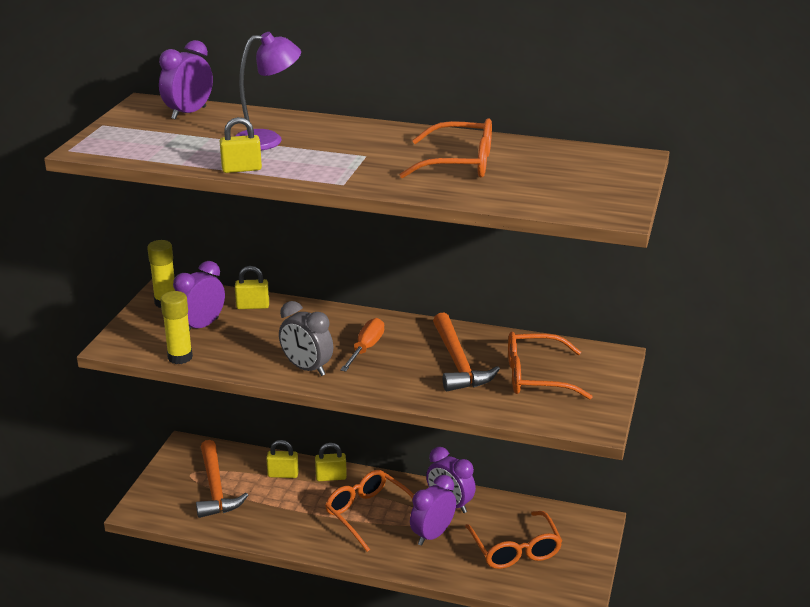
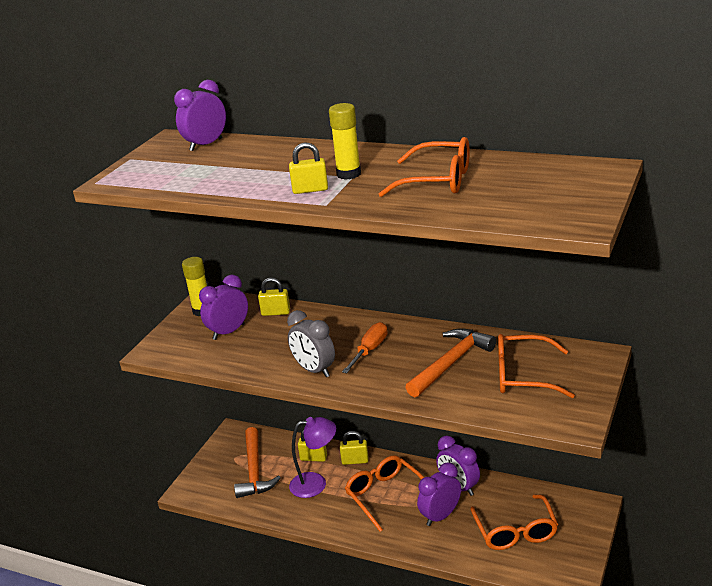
camera: 10 degrees right, 0 degrees up
yellow glue stick [160,291,193,364] -> yellow glue stick moved to [329,103,361,180]
yellow padlock [220,117,262,173] -> yellow padlock moved to [289,142,328,194]
purple lamp [235,32,301,150] -> purple lamp moved to [289,417,336,498]
orange hammer [433,313,500,391] -> orange hammer turned 135 degrees counterclockwise [405,328,496,397]

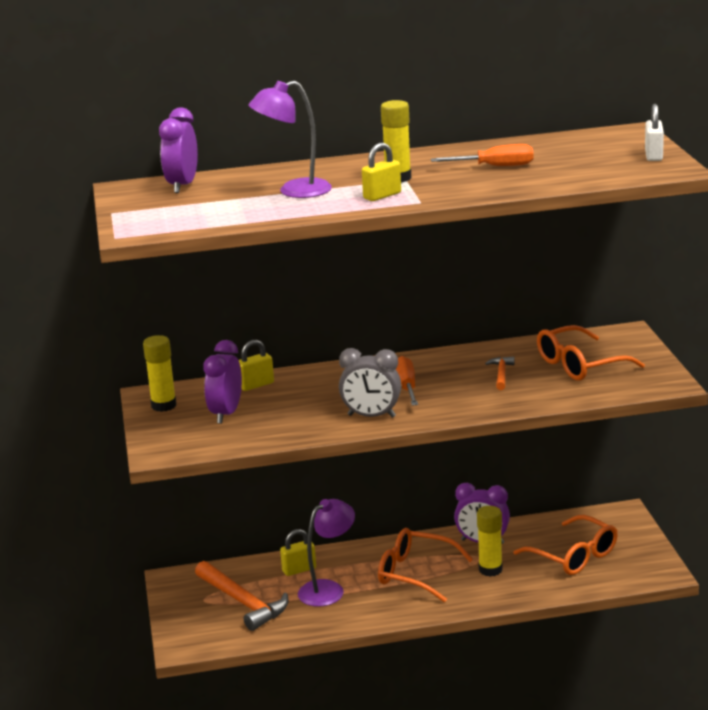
camera: 35 degrees left, 5 degrees down
yellow padlock [340,431,369,465] -> none
orange glasses [379,137,470,197] -> orange screwdriver [431,144,534,166]
orange hammer [405,328,496,397] -> orange hammer [485,357,515,390], size x0.50
purple clock [417,462,461,526] -> yellow glue stick [477,506,503,577]
none -> purple lamp [249,81,332,198]
none -> white padlock [645,104,664,161]

